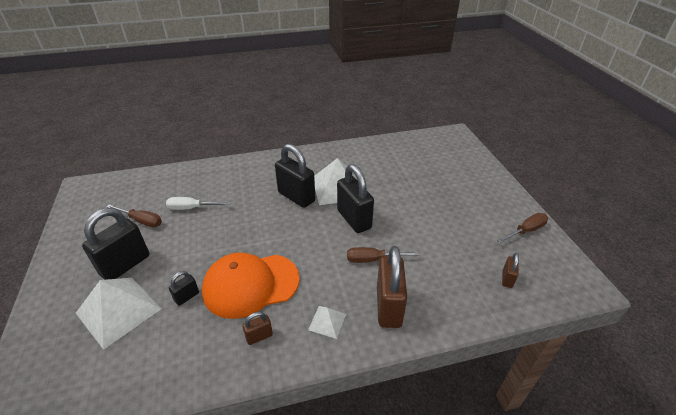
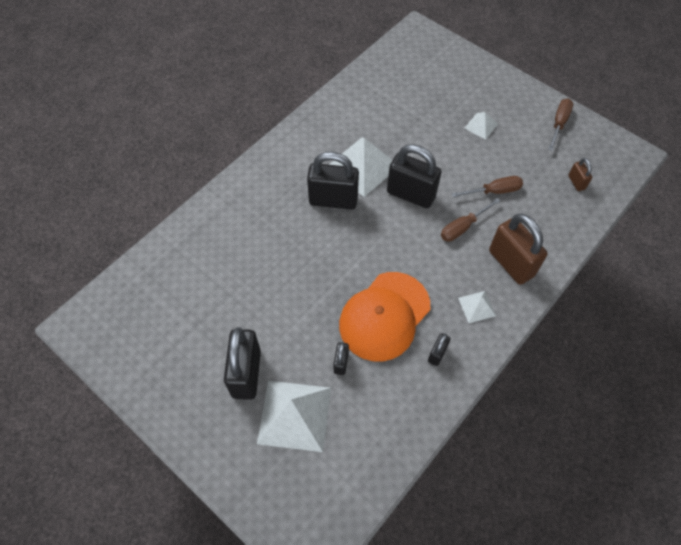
camera: 35 degrees left, 20 degrees up
brown screwdriver [107,204,162,227] -> brown screwdriver moved to [452,176,523,197]
white screwdriver [166,197,231,210] -> none
brown padlock [242,312,273,345] -> black padlock [428,333,451,366]
none -> white pyramid [464,112,498,140]

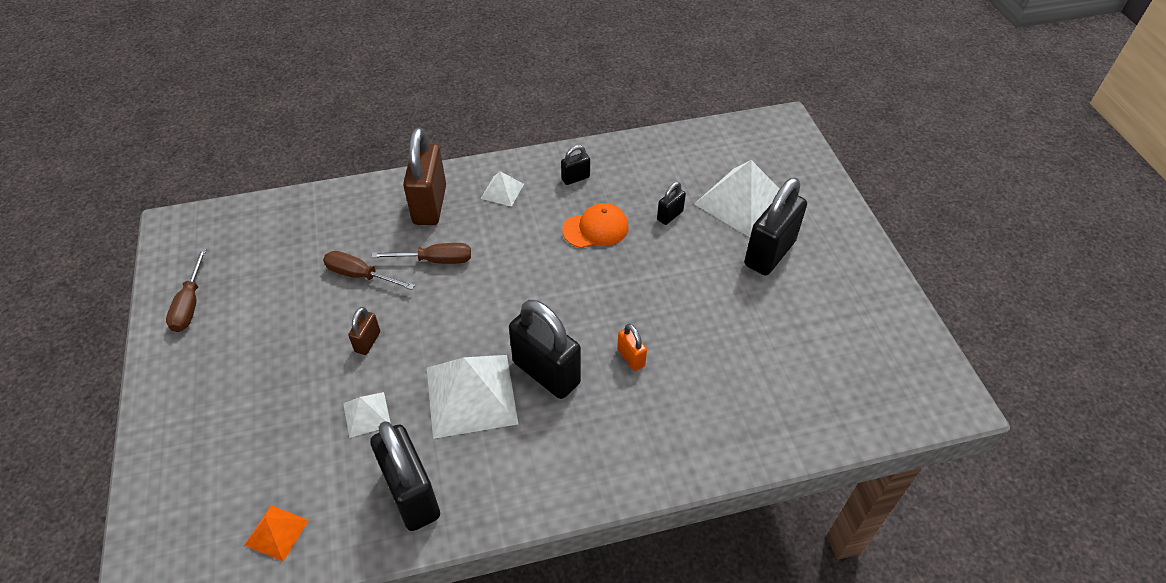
camera: 145 degrees left, 10 degrees down
orange cap [339,272,430,362] -> orange cap [562,203,629,248], size x0.56
black padlock [387,144,441,208] -> black padlock moved to [370,421,440,531]
white pyramid [464,112,498,140] -> white pyramid moved to [343,392,391,438]
brown screwdriver [548,99,573,151] -> brown screwdriver turned 60 degrees counterclockwise [166,249,207,332]
brown padlock [568,158,592,191] -> brown padlock moved to [348,307,380,355]
none -> orange pyramid [244,505,309,562]
none -> orange padlock [617,324,647,371]

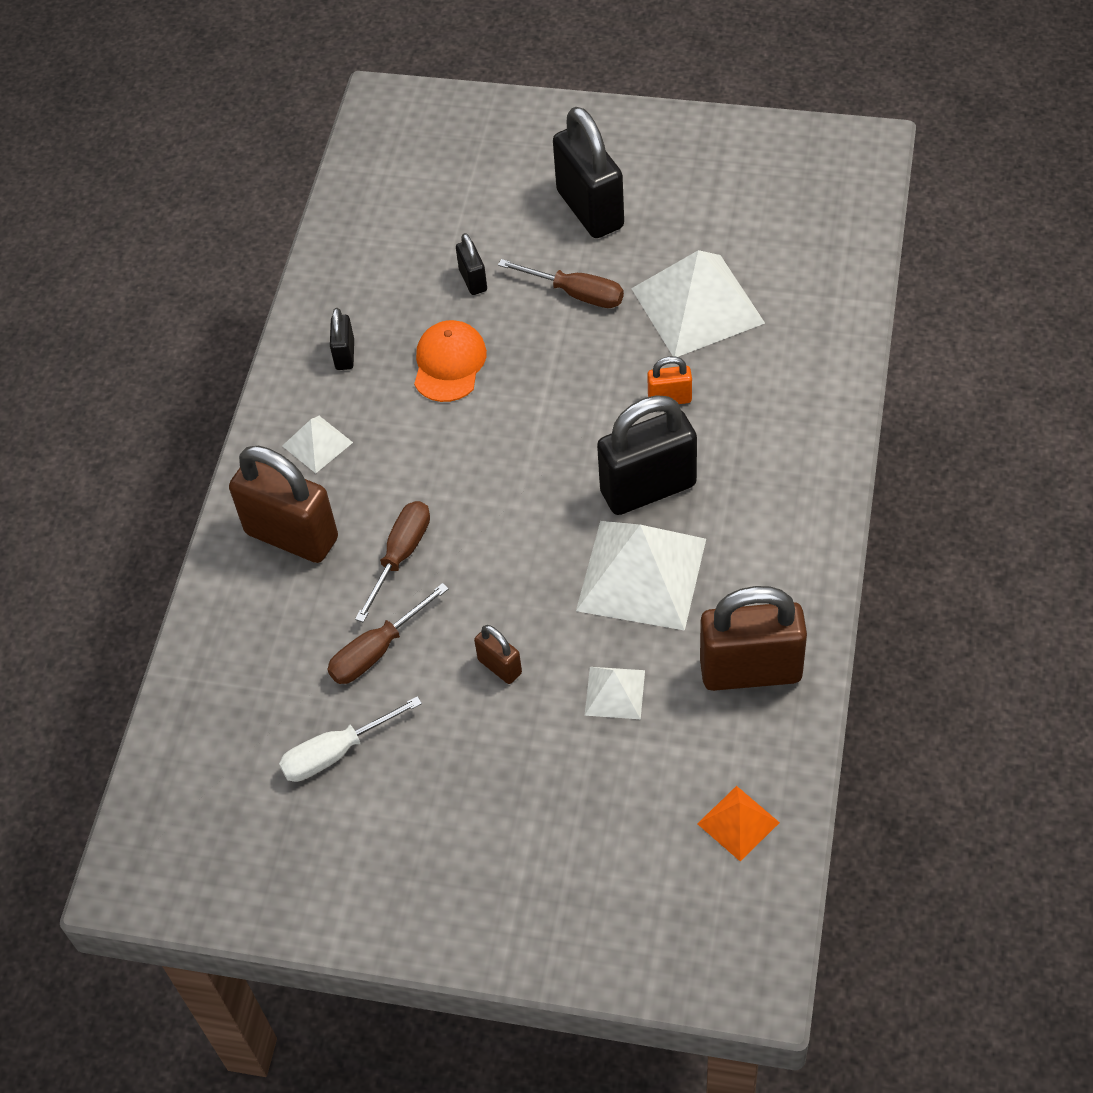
camera: 60 degrees left, 5 degrees up
brown screwdriver [166,249,207,332] -> brown screwdriver moved to [498,259,624,308]
black padlock [370,421,440,531] -> brown padlock [700,586,807,691]
white pyramid [694,160,779,237] -> white pyramid moved to [631,250,765,357]
none -> white screwdriver [279,696,422,782]

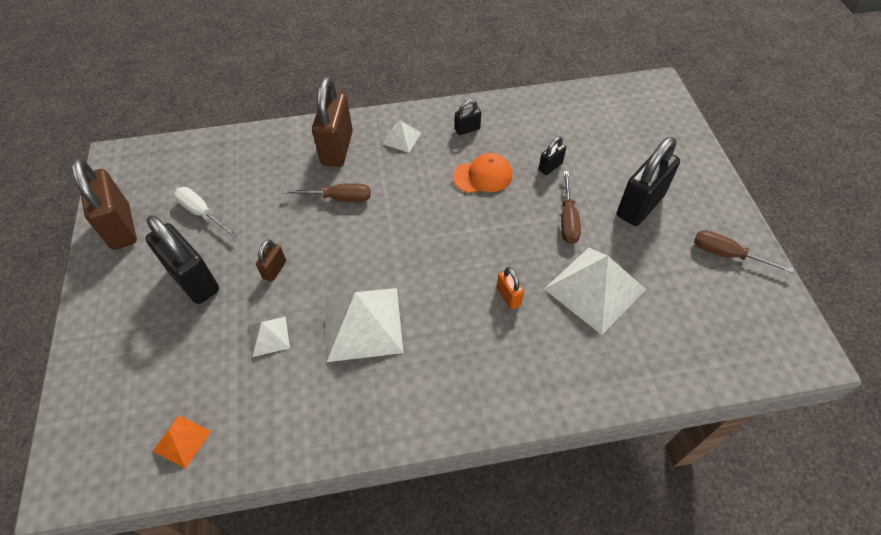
camera: 65 degrees right, 0 degrees up
brown screwdriver [327,583,449,684] -> brown screwdriver moved to [694,230,794,273]
black padlock [597,395,697,515] -> black padlock moved to [145,215,219,304]
brown padlock [700,586,807,691] -> brown padlock moved to [71,158,137,250]

